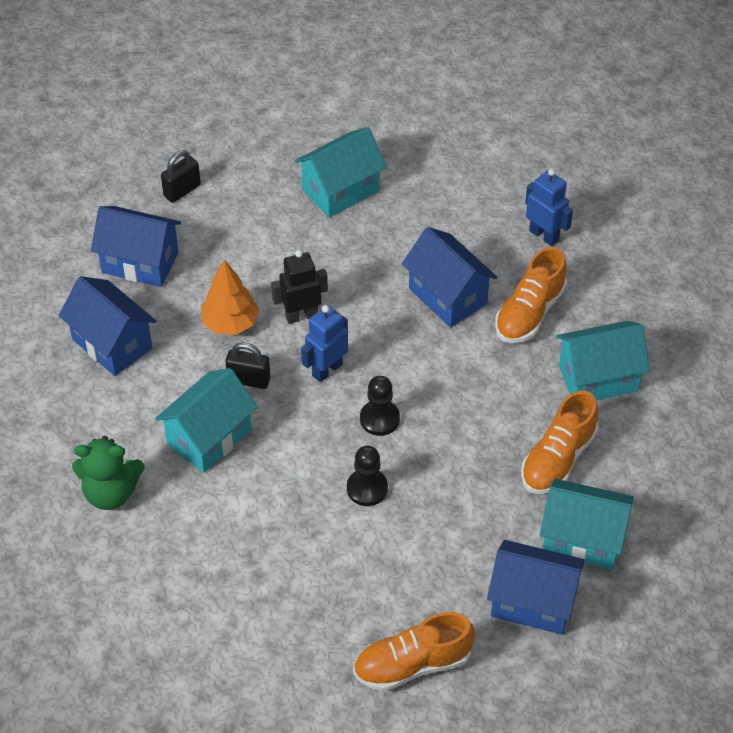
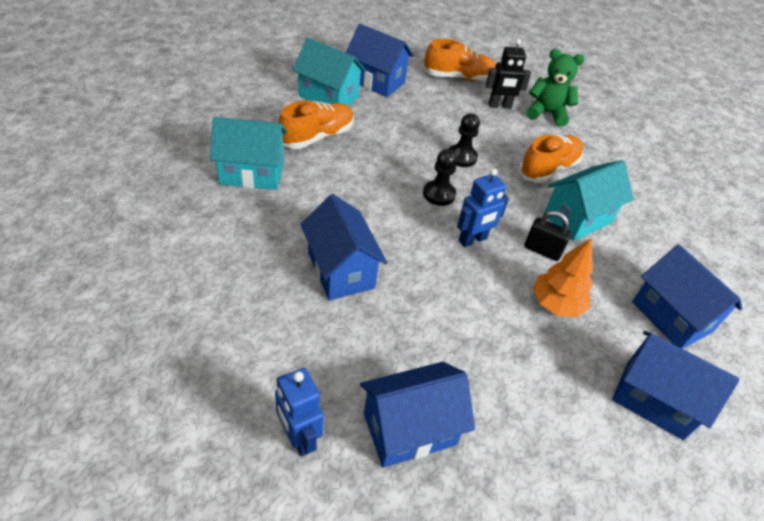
camera: 170 degrees left, 5 degrees down
green teddy bear [72,436,144,510] -> green teddy bear moved to [527,49,585,127]
black padlock [161,150,201,203] -> none
black robot [271,250,328,324] -> black robot moved to [486,39,531,109]
turquoise house [295,127,386,218] -> blue house [360,362,475,468]
orange shoe [495,247,567,343] -> orange shoe moved to [519,134,584,183]
blue robot [525,169,573,246] -> blue robot moved to [275,368,324,457]

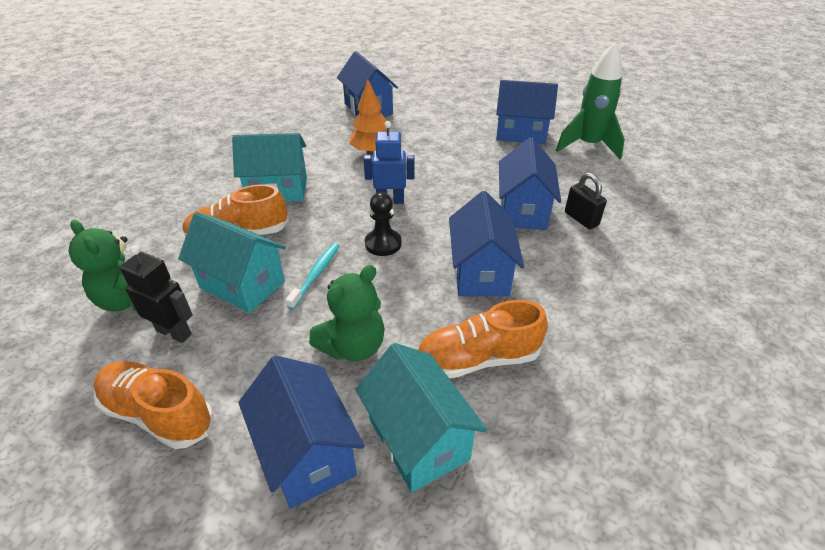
camera: 145 degrees left, 5 degrees down
turquoise house [210,117,287,190] -> turquoise house moved to [178,212,286,313]
blue robot [275,368,324,457] -> green rocket [556,42,625,159]
black pawn [449,113,480,167] -> turquoise toothbrush [286,243,339,310]
black padlock [524,211,572,261] -> black padlock moved to [565,173,607,229]
blue house [632,244,742,349] -> blue house moved to [449,191,524,296]
none -> green teddy bear [309,265,385,361]

